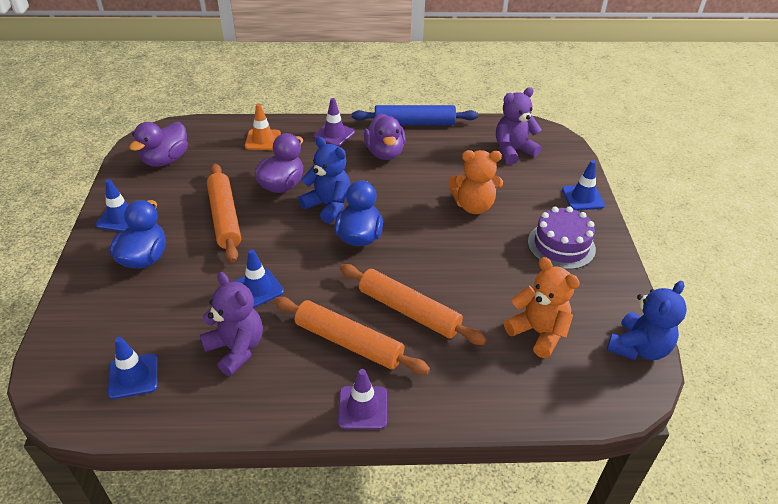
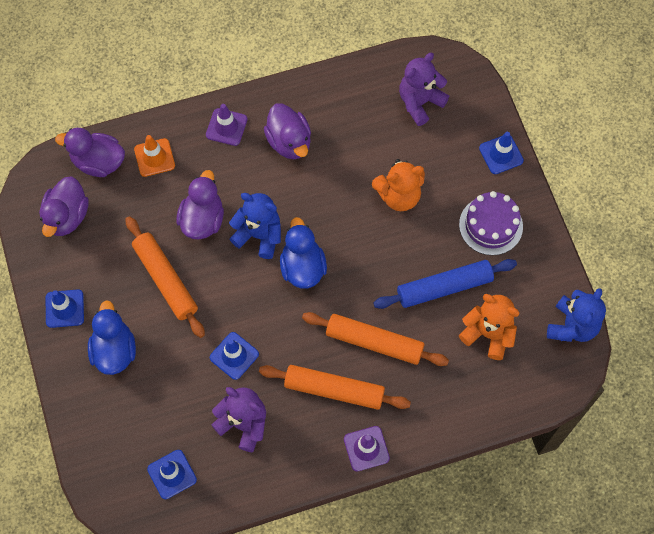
camera: 15 degrees left, 25 degrees up
blue rolling pin [352,105,478,125] -> blue rolling pin moved to [374,259,517,309]
none -> purple duck [55,128,125,177]

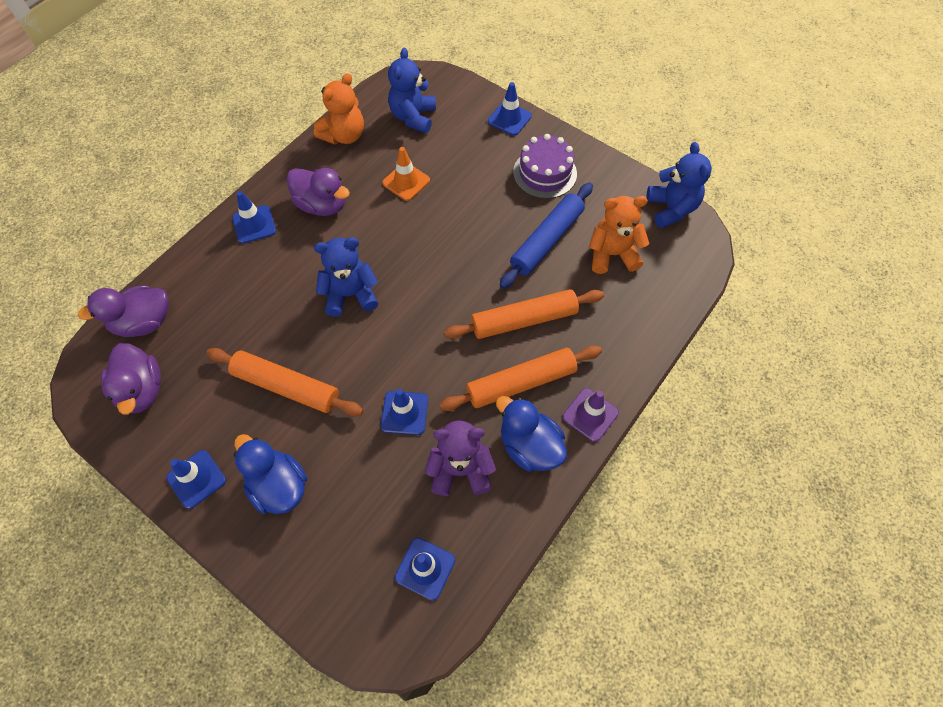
camera: 35 degrees left, 5 degrees down
orange traffic cone [134,135,175,177] -> orange traffic cone moved to [382,147,430,201]
purple duck [176,170,224,239] -> none
purple traffic cone [206,104,247,146] -> blue traffic cone [232,191,276,244]
blue duck [280,217,327,289] -> blue duck moved to [496,396,567,472]
orange teddy bear [372,159,425,211] -> orange teddy bear moved to [314,73,364,145]
purple teddy bear [399,53,449,126] -> blue teddy bear [388,48,436,133]

